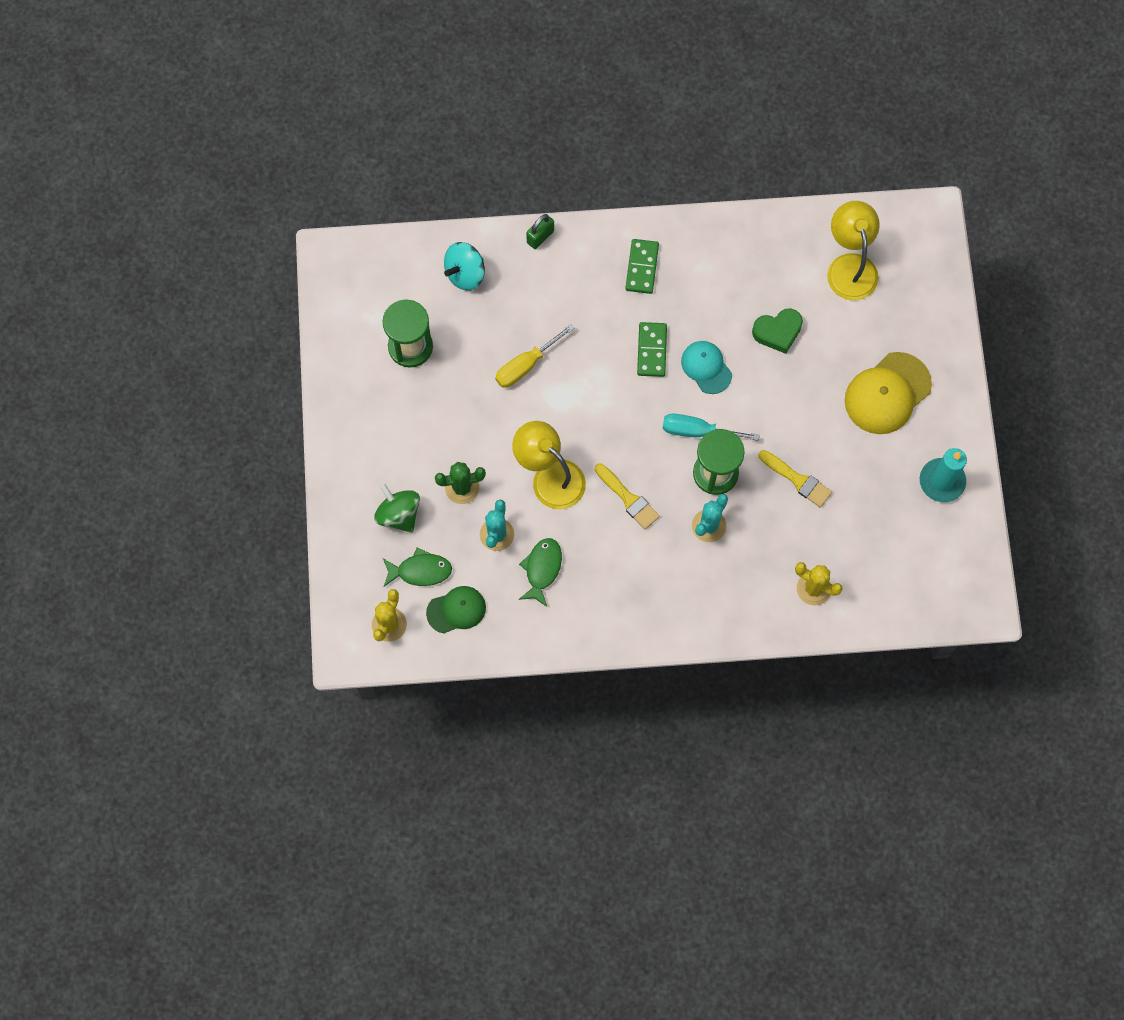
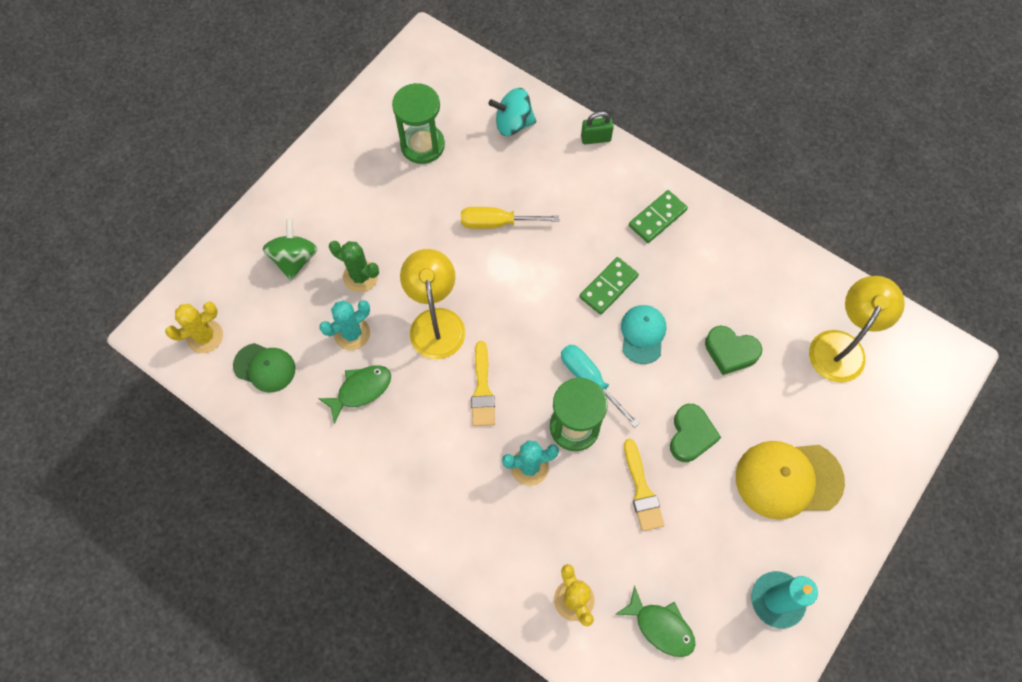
camera: 40 degrees right, 5 degrees down
green fish [383,547,452,587] -> green fish moved to [616,586,696,657]
none -> green heart [670,404,721,462]

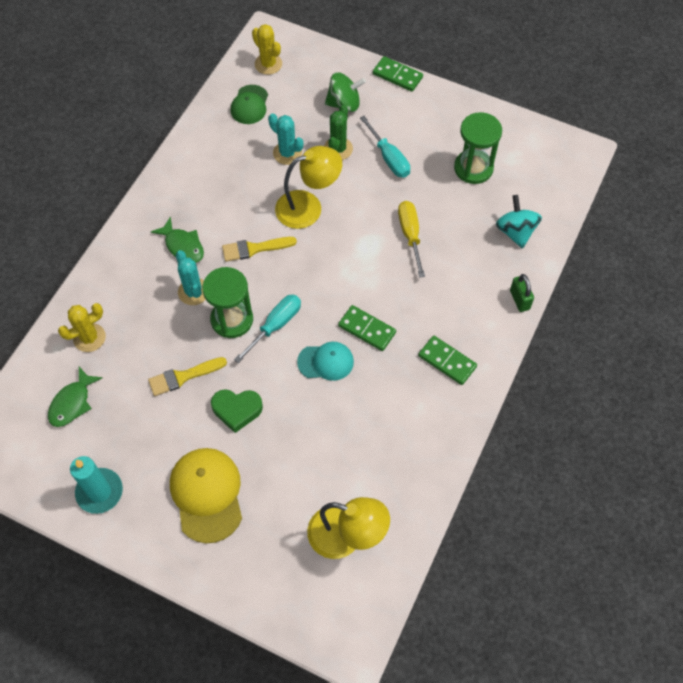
camera: 80 degrees right, 5 degrees down
green fish [318,365,391,424] -> green fish moved to [151,216,204,263]
green heart [705,326,762,375] -> none
none -> turquoise screwdriver [360,116,410,178]
none -> green domino [373,56,423,92]

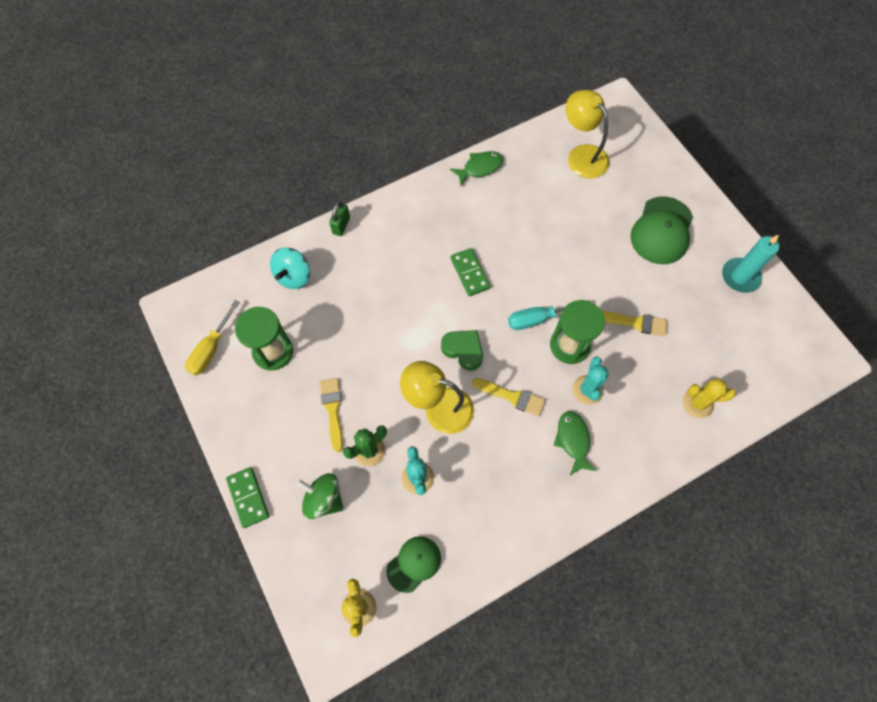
camera: 145 degrees left, 5 degrees up
green fish [48,367,102,427] -> green fish moved to [450,151,503,186]
yellow cap [170,448,242,543] -> green cap [630,196,693,264]
green heart [211,389,263,433] -> green heart moved to [441,330,483,371]
turquoise cap [297,342,354,381] -> none
turquoise screwdriver [360,116,410,178] -> yellow brush [320,378,343,452]
yellow screwdriver [398,201,425,278] -> yellow screwdriver moved to [185,300,240,376]
green domino [418,336,477,385] -> none

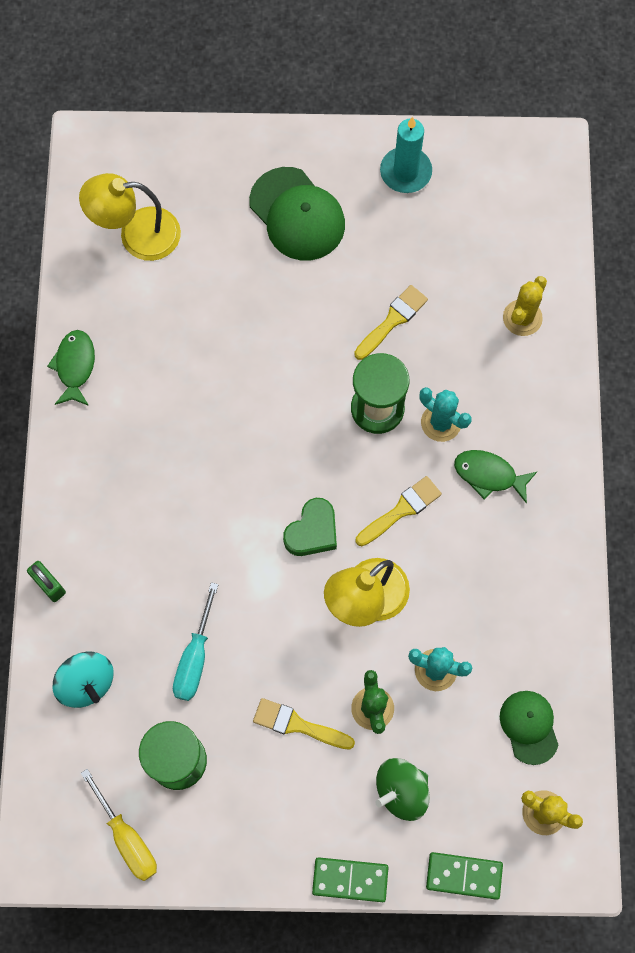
camera: 60 degrees left, 5 degrees up
green heart [441,330,483,371] -> green heart turned 150 degrees clockwise [283,498,337,556]
green domino [450,248,491,296] -> green domino moved to [426,852,503,900]
turquoise screwdriver [508,300,590,330] -> turquoise screwdriver moved to [173,582,219,701]

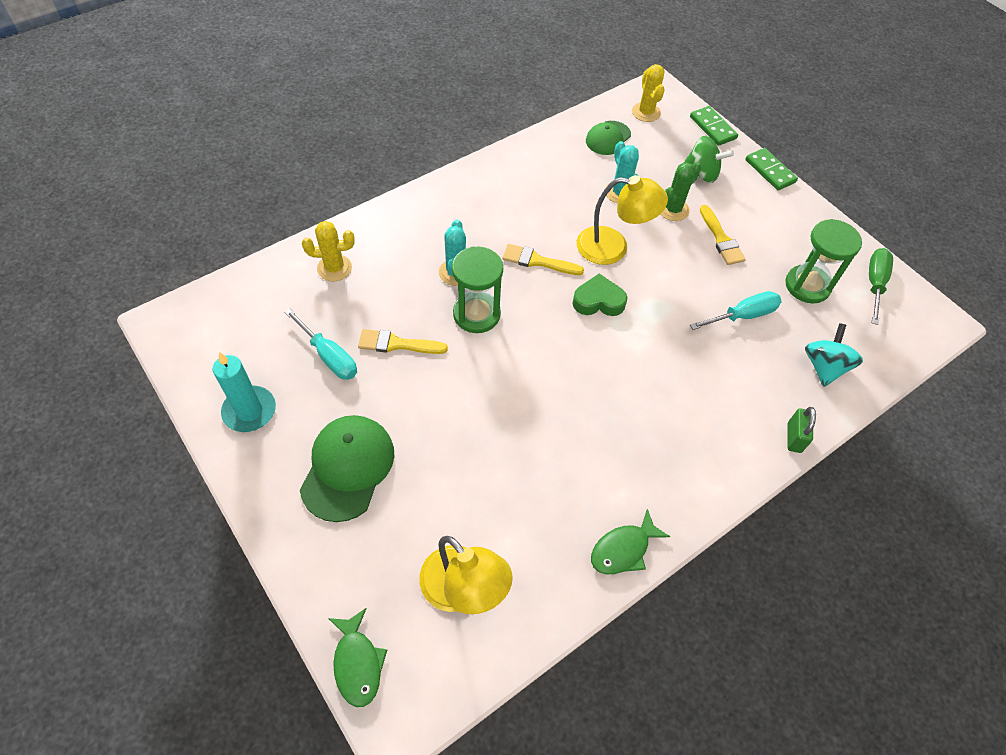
camera: 130 degrees left, 15 degrees down
yellow screwdriver [81,769,157,881] -> green screwdriver [869,248,893,325]
green fish [454,450,537,503] -> green fish moved to [328,608,387,707]
none -> turquoise screwdriver [284,308,357,380]

